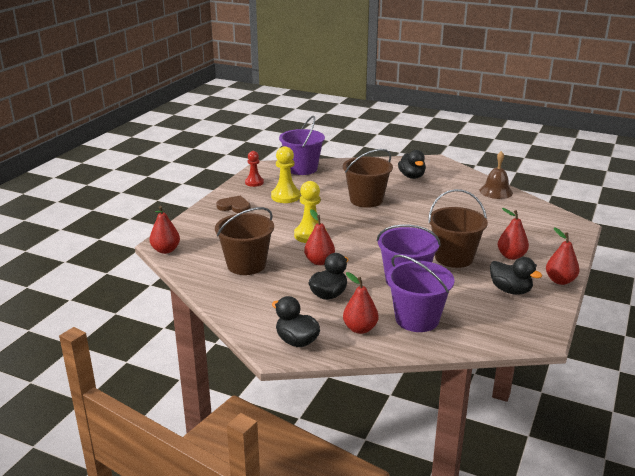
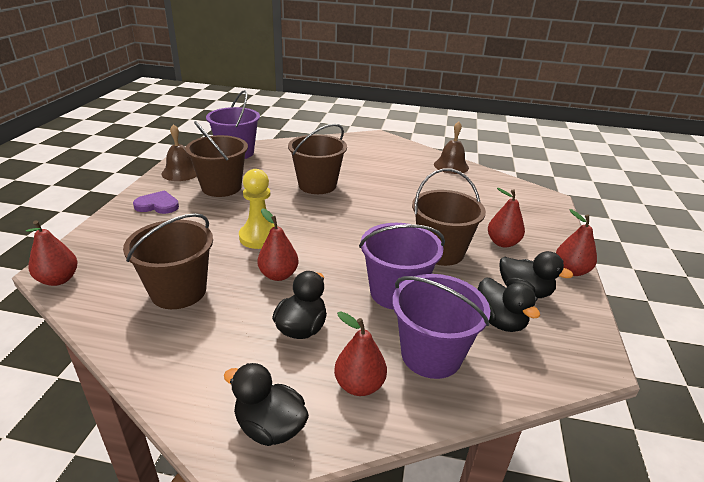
camera: 15 degrees left, 5 degrees up
brown heart [216,196,251,213] -> purple heart [133,190,179,214]
red pawn [245,151,264,187] -> brown bell [161,124,197,181]
yellow pawn [271,146,300,203] -> brown bucket [185,121,248,197]
black duck [398,150,426,179] -> black duck moved to [478,277,540,332]

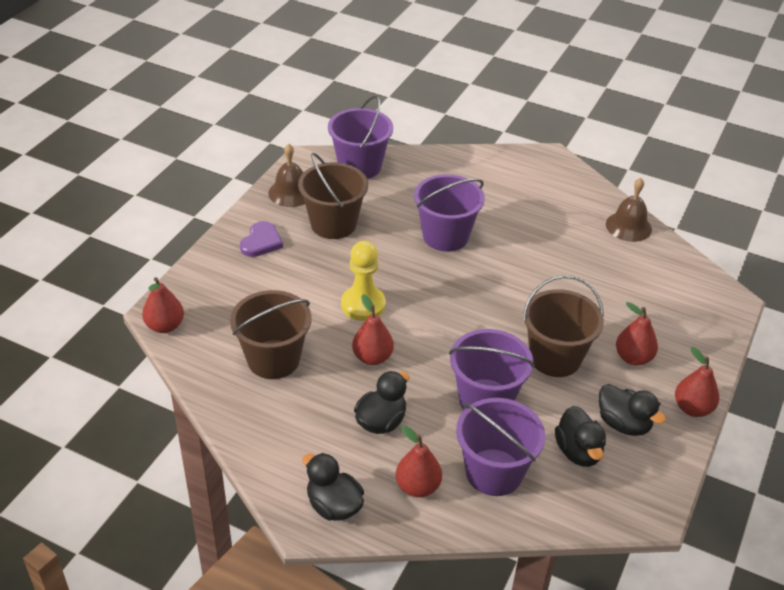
camera: 15 degrees right, 10 degrees up
purple heart [133,190,179,214] -> purple heart turned 90 degrees clockwise [240,221,283,257]
brown bucket [288,124,347,194] -> purple bucket [414,174,485,252]

